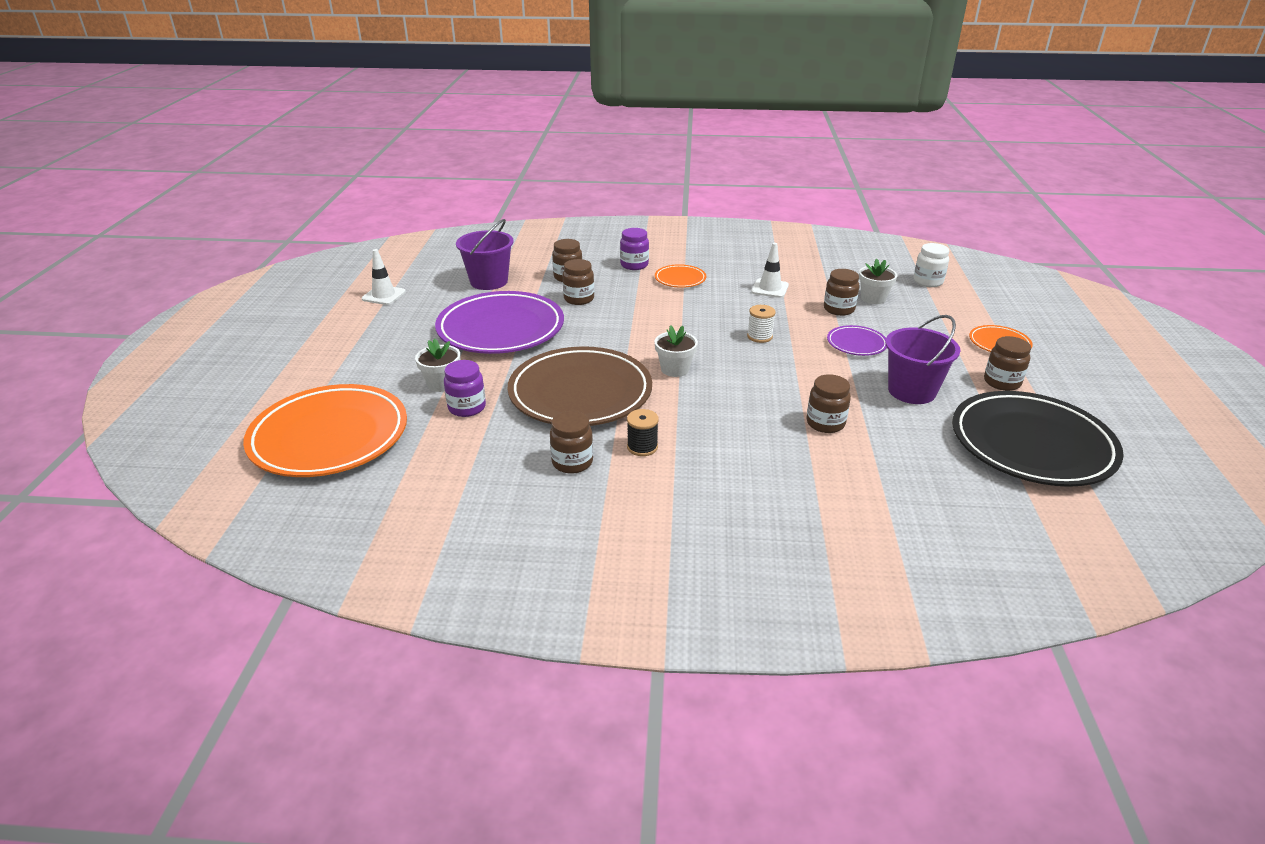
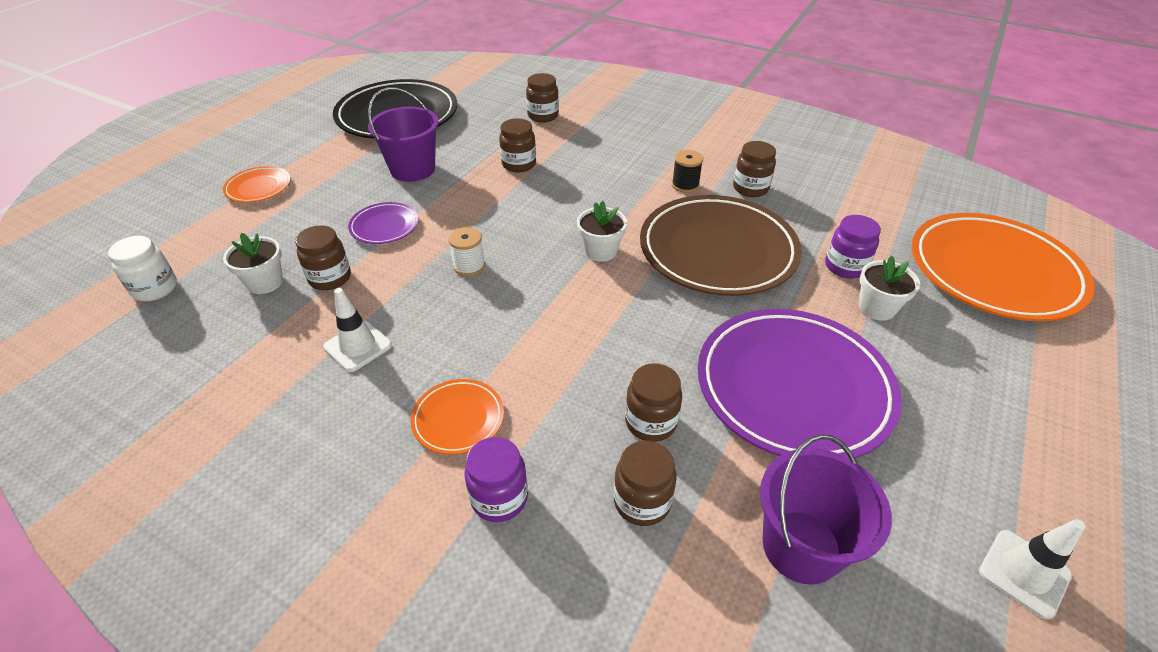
camera: 155 degrees left, 10 degrees up
brown jar [984,336,1031,391] -> brown jar moved to [526,73,559,123]

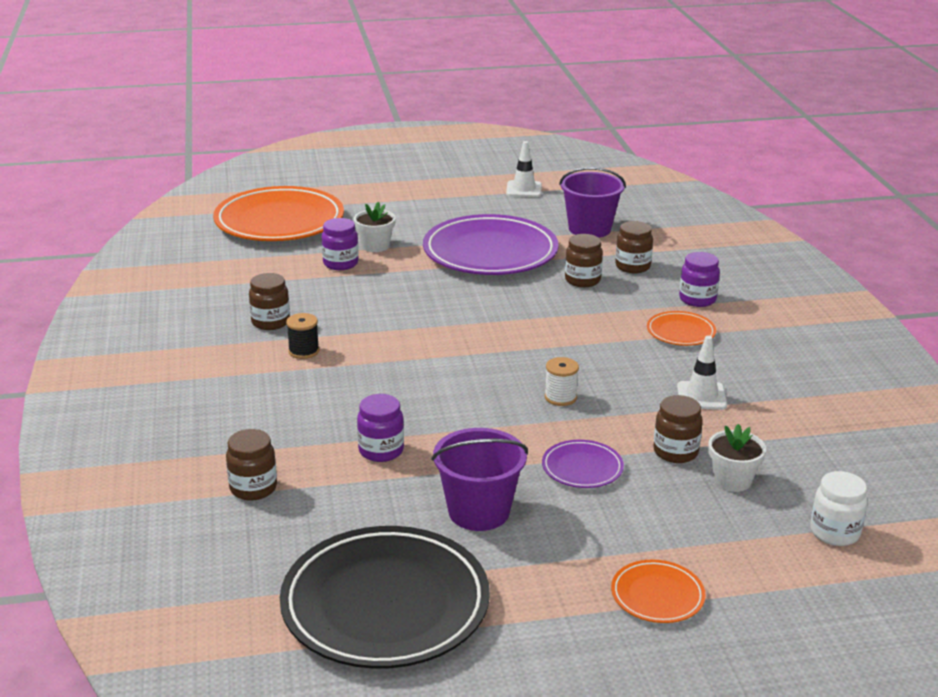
camera: 130 degrees left, 15 degrees down
brown jar [499,118,536,172] -> purple jar [357,394,404,462]
white flower pot [577,201,627,262] -> none
brown plate [640,195,802,296] -> none

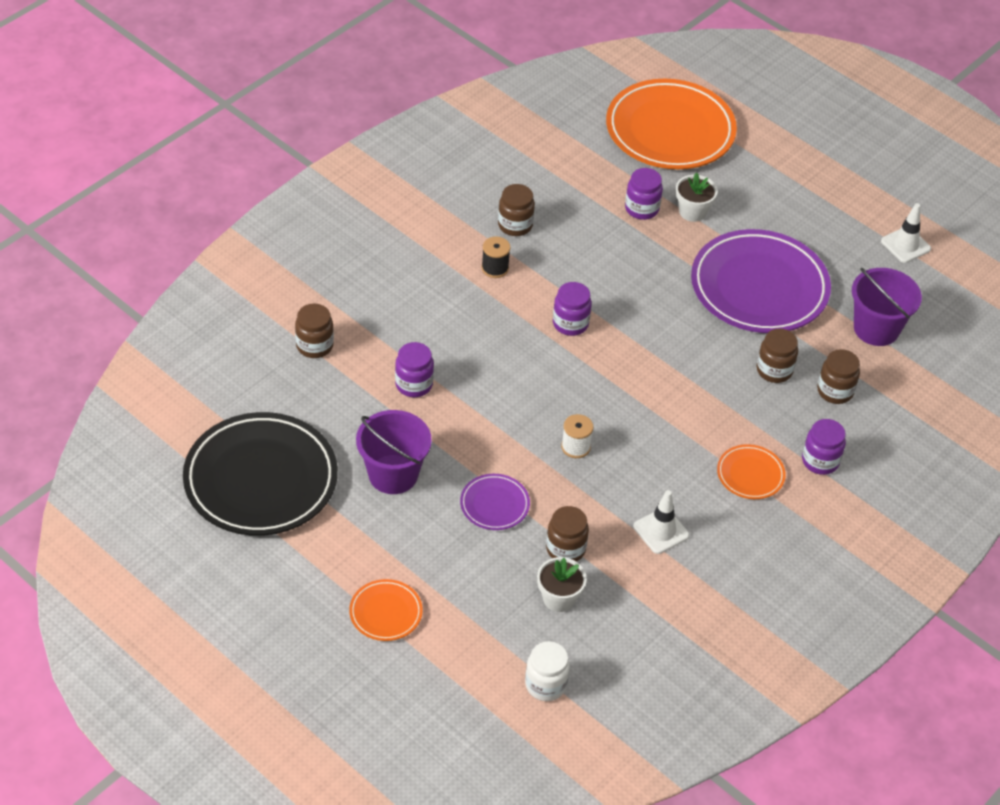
camera: 50 degrees right, 20 degrees up
none -> purple jar [553,282,592,336]

